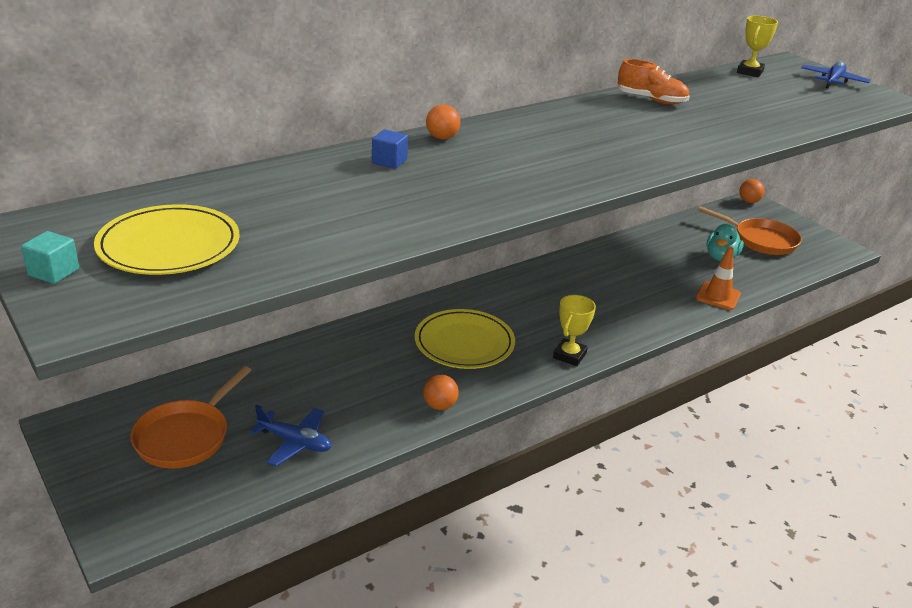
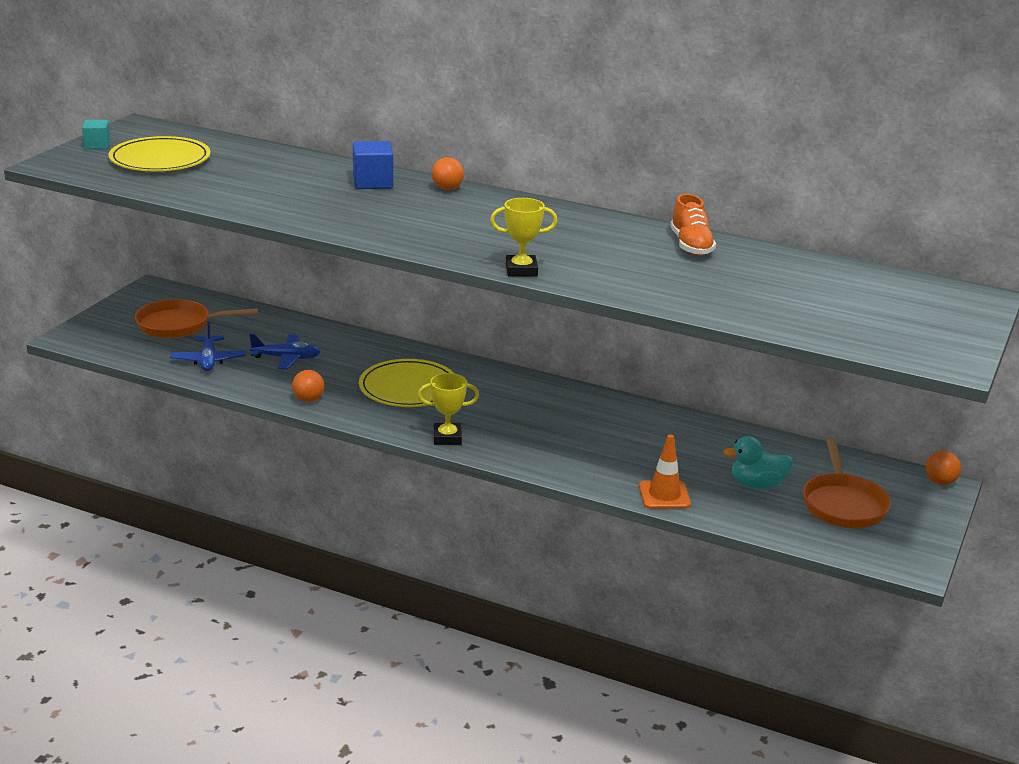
camera: 60 degrees right, 5 degrees down
blue cube [372,129,408,169] -> blue cube [353,141,393,189], size x1.55
yellow trophy [737,16,778,77] -> yellow trophy moved to [490,198,558,277]
blue plane [801,61,870,89] -> blue plane moved to [249,334,320,370]

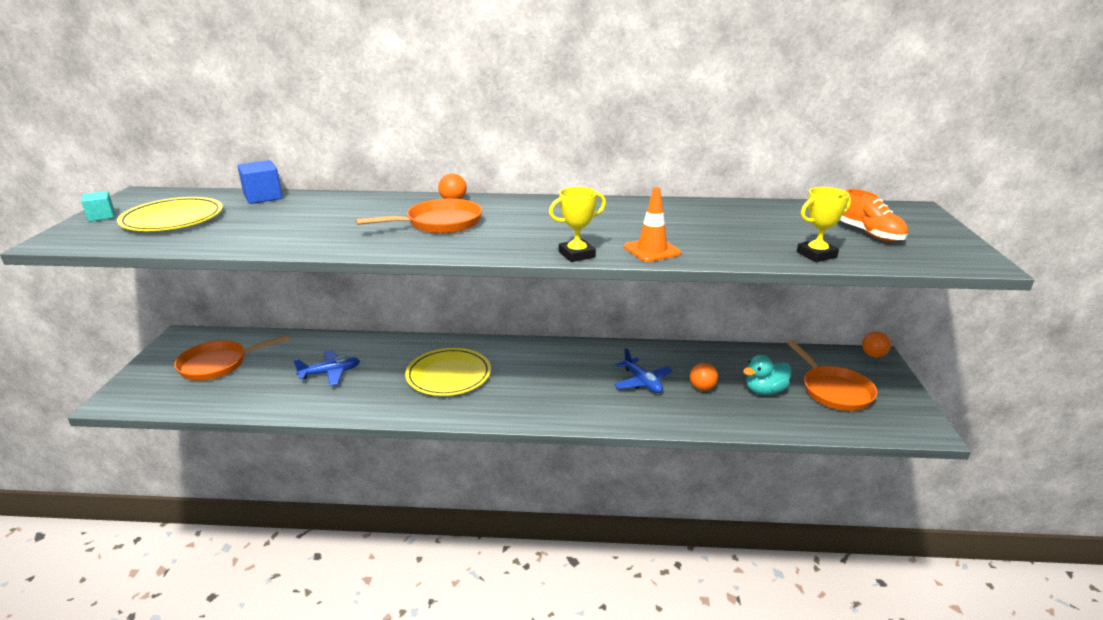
camera: 20 degrees left, 0 degrees up
blue plane [170,322,246,371] -> blue plane moved to [614,348,673,393]
orange ball [292,370,325,402] -> orange ball moved to [690,363,718,391]
blue cube [353,141,393,189] -> blue cube moved to [237,160,283,204]
yellow trophy [418,373,479,445] -> yellow trophy moved to [797,187,851,262]
orange traffic cone [639,435,691,509] -> orange traffic cone moved to [624,187,681,262]
orange shoe [670,194,716,256] -> orange shoe moved to [840,189,908,242]
none -> orange pan [355,199,482,234]

